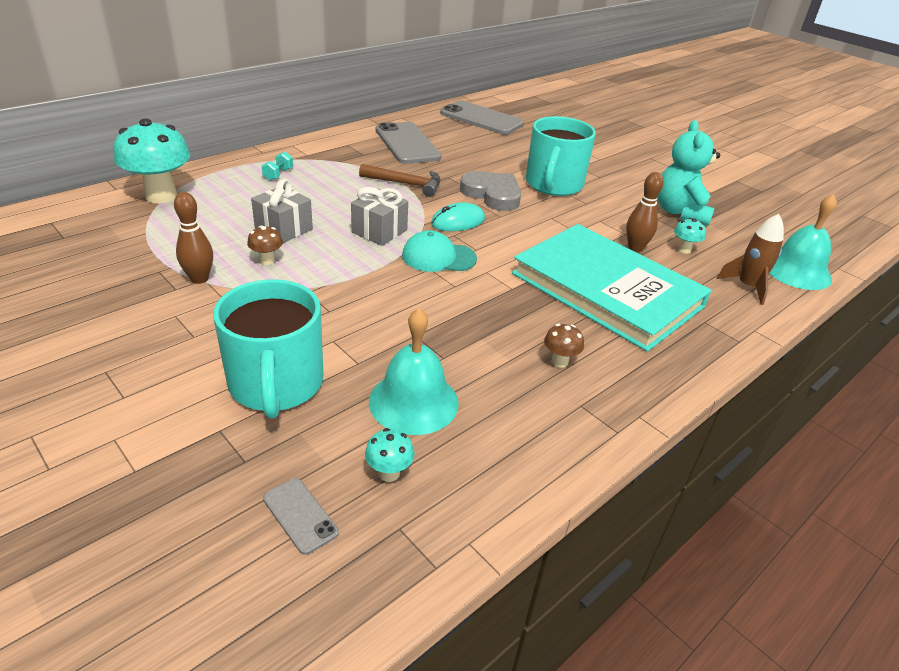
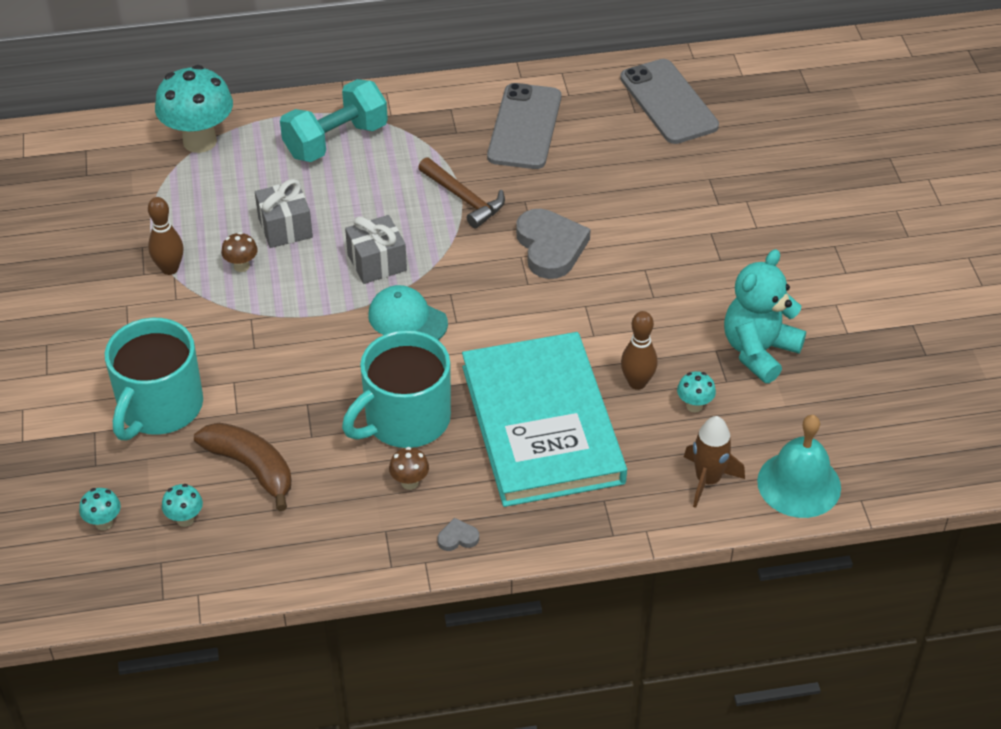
camera: 35 degrees right, 10 degrees up
turquoise dumbbell [262,152,293,181] -> turquoise dumbbell [280,79,388,162], size x2.42
grey phone [263,478,339,555] -> turquoise mushroom [79,488,121,530]
turquoise bell [369,308,459,435] -> brown banana [194,423,292,511]
turquoise mouse [431,202,485,231] -> none
turquoise mug [526,116,596,196] -> turquoise mug moved to [342,330,451,448]
none -> grey heart [437,518,479,551]

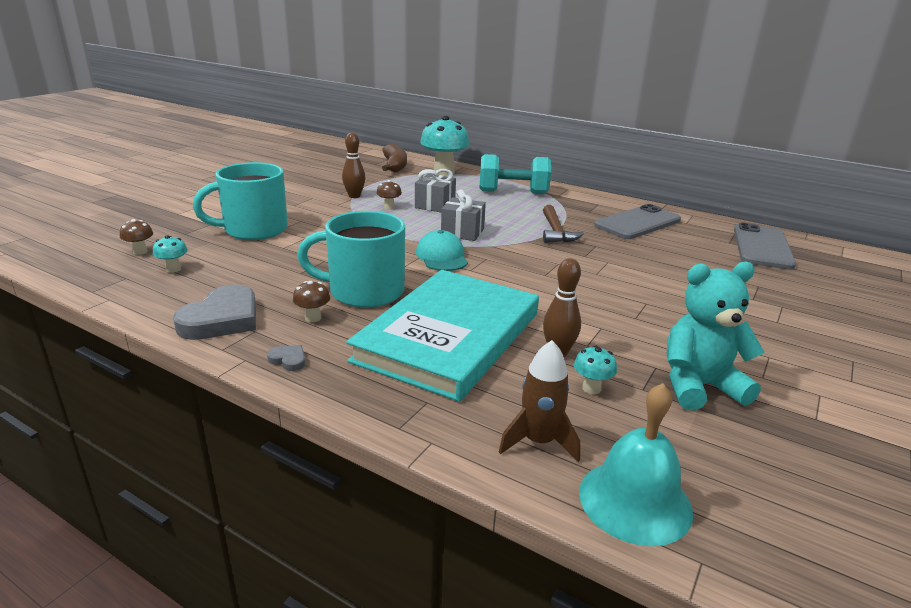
camera: 40 degrees right, 20 degrees down
turquoise mushroom [79,488,121,530] -> brown mushroom [120,219,153,255]
brown banana [194,423,292,511] -> brown banana moved to [382,143,407,173]
grey heart [516,209,591,279] -> grey heart moved to [173,284,256,340]

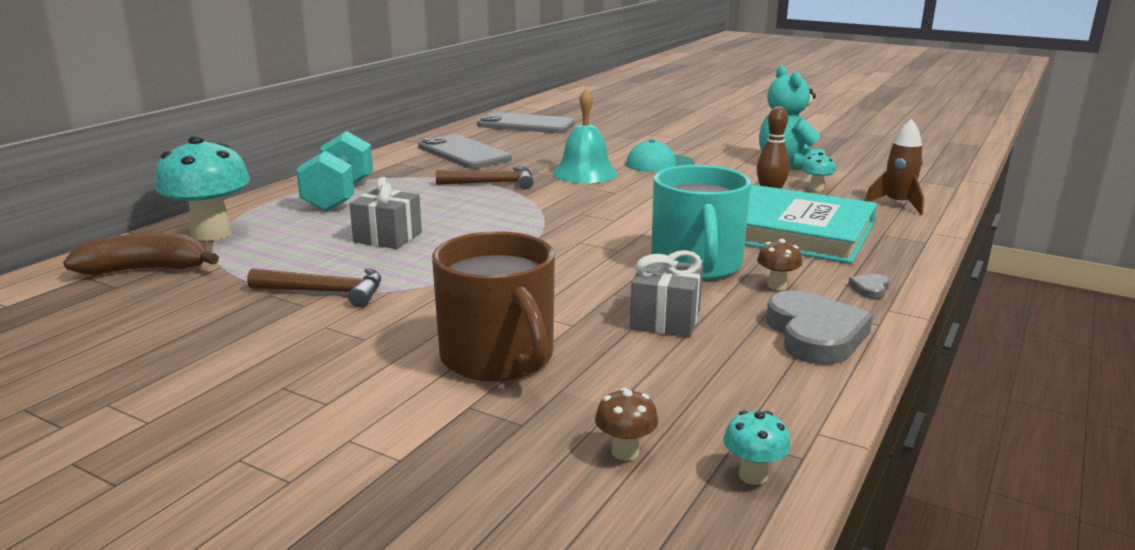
camera: 90 degrees left, 5 degrees down
turquoise mushroom [153,235,188,273] -> turquoise mushroom moved to [723,410,790,485]
grey heart [173,284,256,340] -> grey heart turned 60 degrees clockwise [766,290,873,365]
turquoise mug [193,162,288,240] -> brown mug [432,231,555,382]
brown bowling pin [342,132,365,198] -> brown hammer [247,268,381,307]
brown mushroom [377,180,402,210] -> none
turquoise cap [416,230,468,271] -> turquoise cap moved to [626,139,694,172]
grey gift [441,189,486,241] -> grey gift moved to [630,250,703,337]
turquoise bell [579,383,693,546] -> turquoise bell moved to [553,88,618,183]

